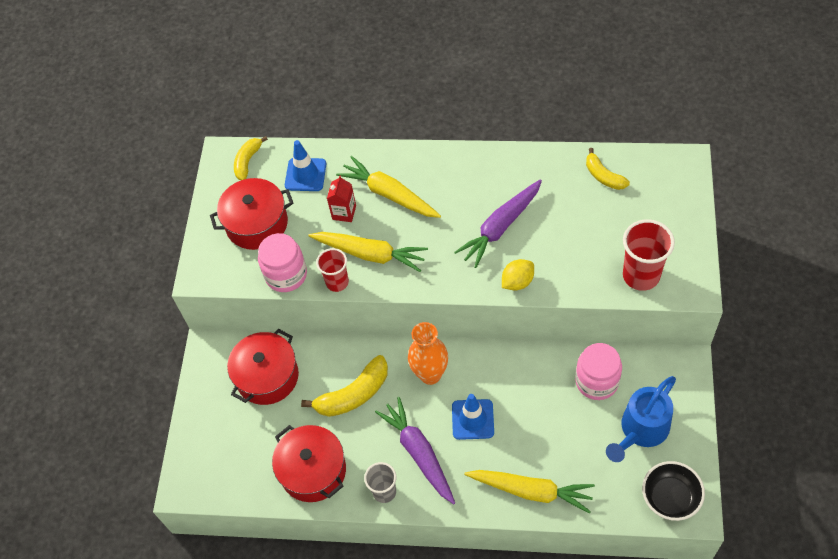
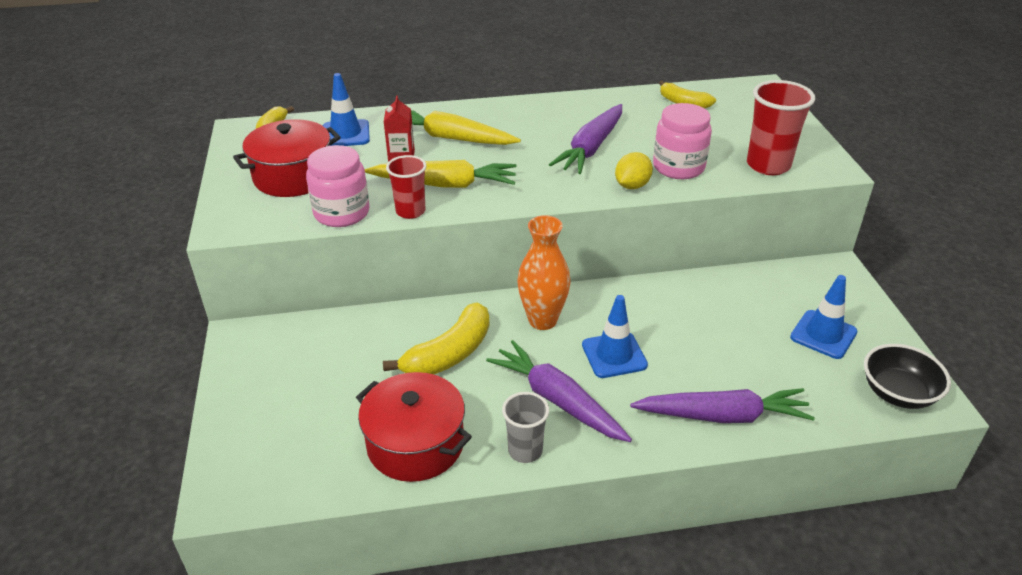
camera: 20 degrees left, 20 degrees down
red pot [227,329,299,405] -> none
yellow carrot [464,470,595,513] -> purple carrot [630,388,815,423]
pink jar [575,343,622,400] -> pink jar moved to [653,103,712,179]
blue watering can [606,376,676,462] -> blue traffic cone [790,275,857,359]

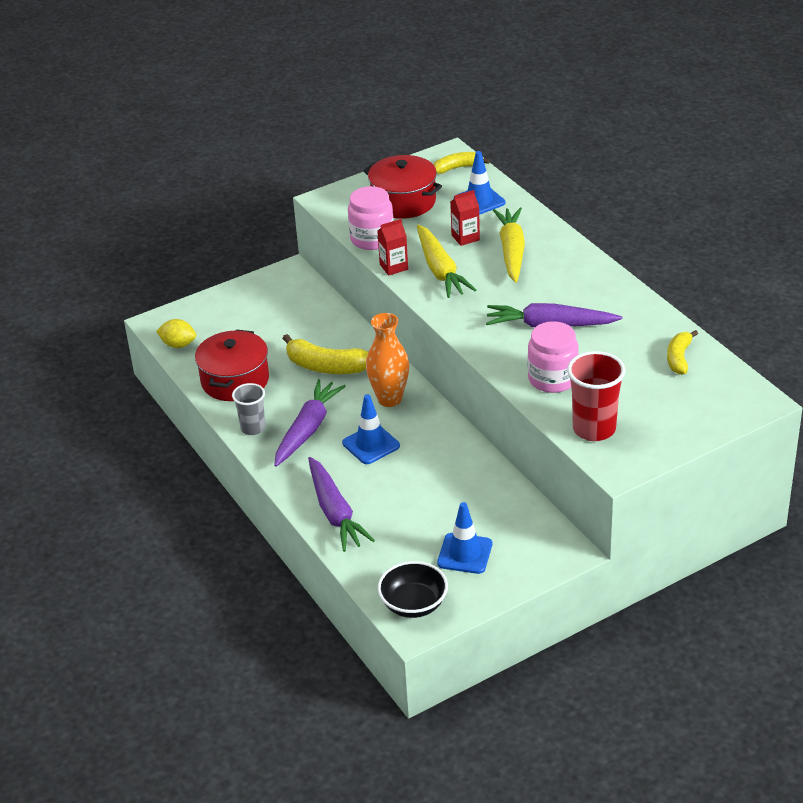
camera: 70 degrees right, 0 degrees up
red cup [386,155,426,219] -> red carton [377,219,408,276]
yellow lemon [615,152,653,189] -> yellow lemon moved to [156,319,196,348]

